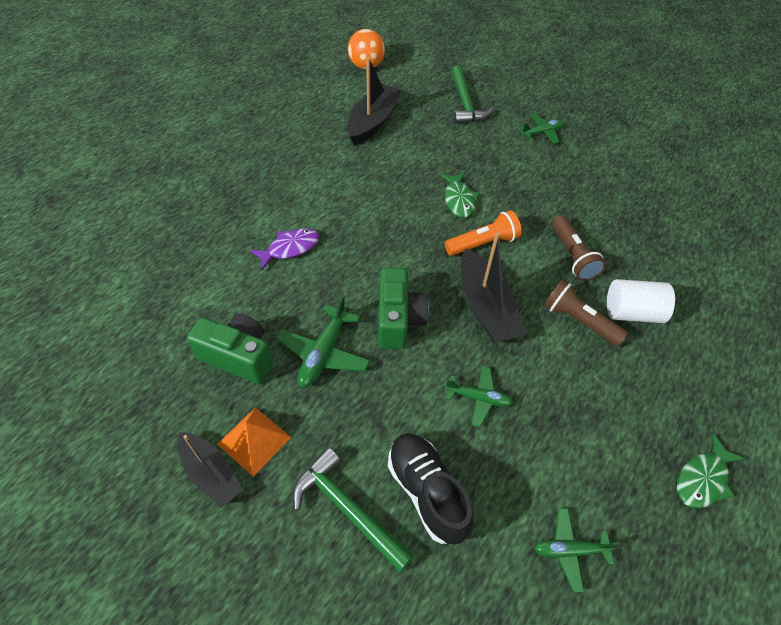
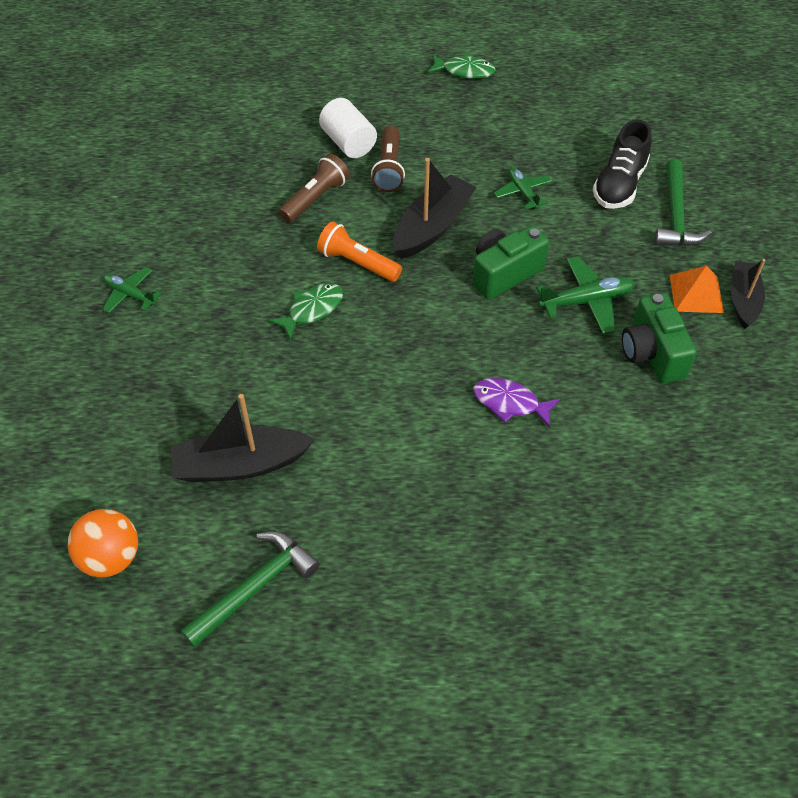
camera: 125 degrees left, 0 degrees up
green hammer [451,65,493,124] -> green hammer moved to [181,532,320,647]
green plane [534,508,620,592] -> none

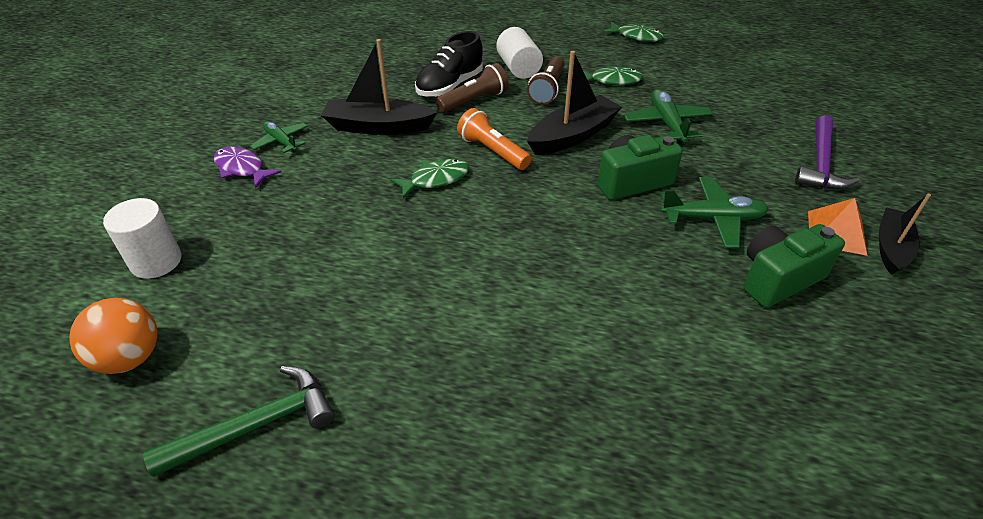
camera: 15 degrees right, 10 degrees down
black boat [171,394,315,483] -> black boat moved to [321,39,438,135]
purple fish [473,378,560,427] -> purple fish moved to [214,146,281,188]
green plane [494,167,552,209] -> green plane [624,89,713,144], size x1.52
black shoe [593,120,652,209] -> black shoe moved to [415,31,483,97]
green camera [622,293,697,383] -> green camera turned 60 degrees clockwise [743,224,845,308]
green hammer [654,159,712,246] -> purple hammer [795,115,860,190]
none -> white cylinder [103,198,182,279]
none -> green fish [583,65,643,85]

